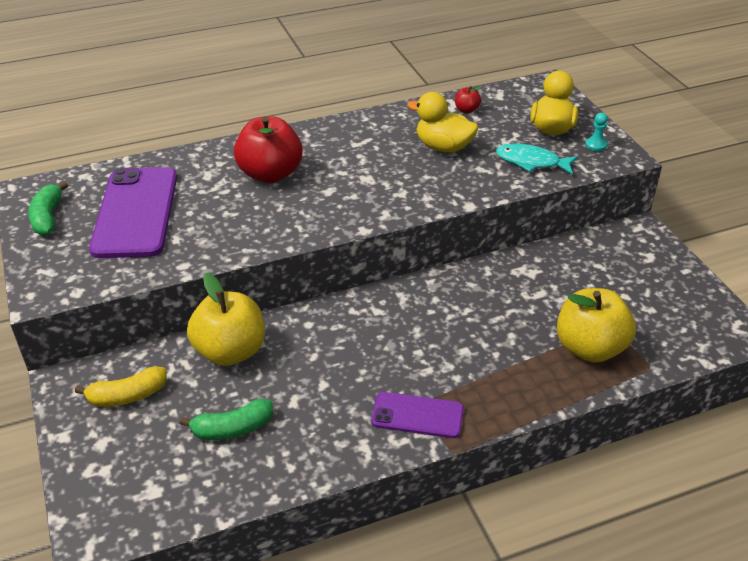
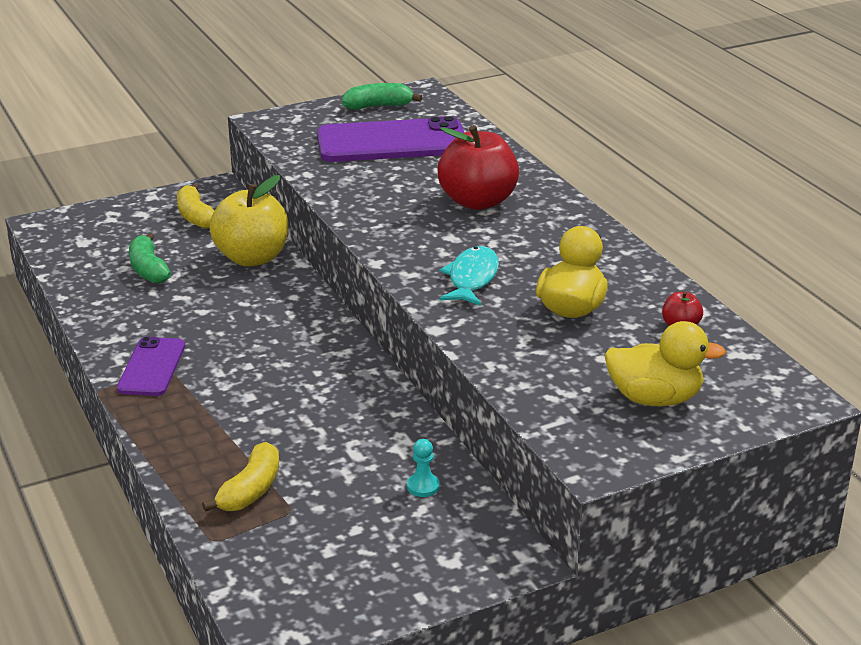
camera: 85 degrees right, 10 degrees down
turquoise fish [496,144,578,175] -> turquoise fish moved to [440,246,499,306]
yellow apple [557,288,636,363] -> yellow banana [202,442,279,512]
turquoise pawn [585,113,608,151] -> turquoise pawn moved to [407,439,440,497]

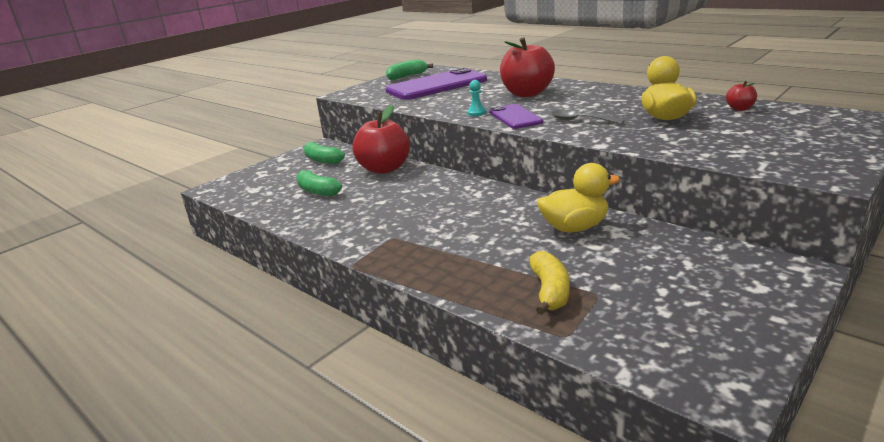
camera: 20 degrees left, 5 degrees down
purple phone [117,337,185,396] -> purple phone moved to [489,104,543,129]
yellow banana [177,183,214,229] -> green banana [303,142,345,164]
yellow apple [209,175,288,266] -> red apple [352,105,410,174]
turquoise pawn [407,439,440,497] -> turquoise pawn moved to [467,80,486,116]
turquoise fish [440,246,499,306] -> grey spoon [551,110,625,124]
yellow duck [604,321,726,406] -> yellow duck moved to [537,163,620,232]

